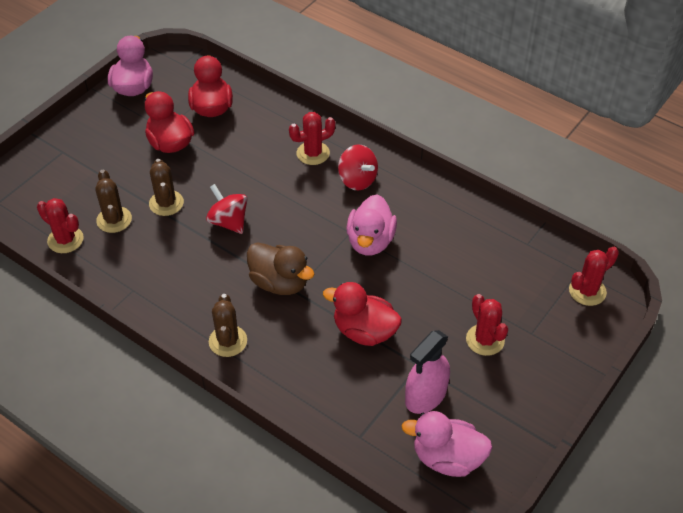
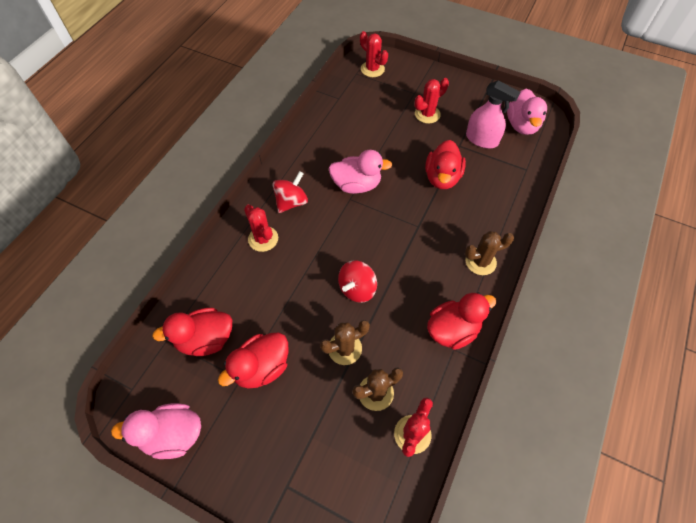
camera: 100 degrees left, 10 degrees up
brown duck [247,243,314,295] -> none
none -> red duck [427,292,496,350]

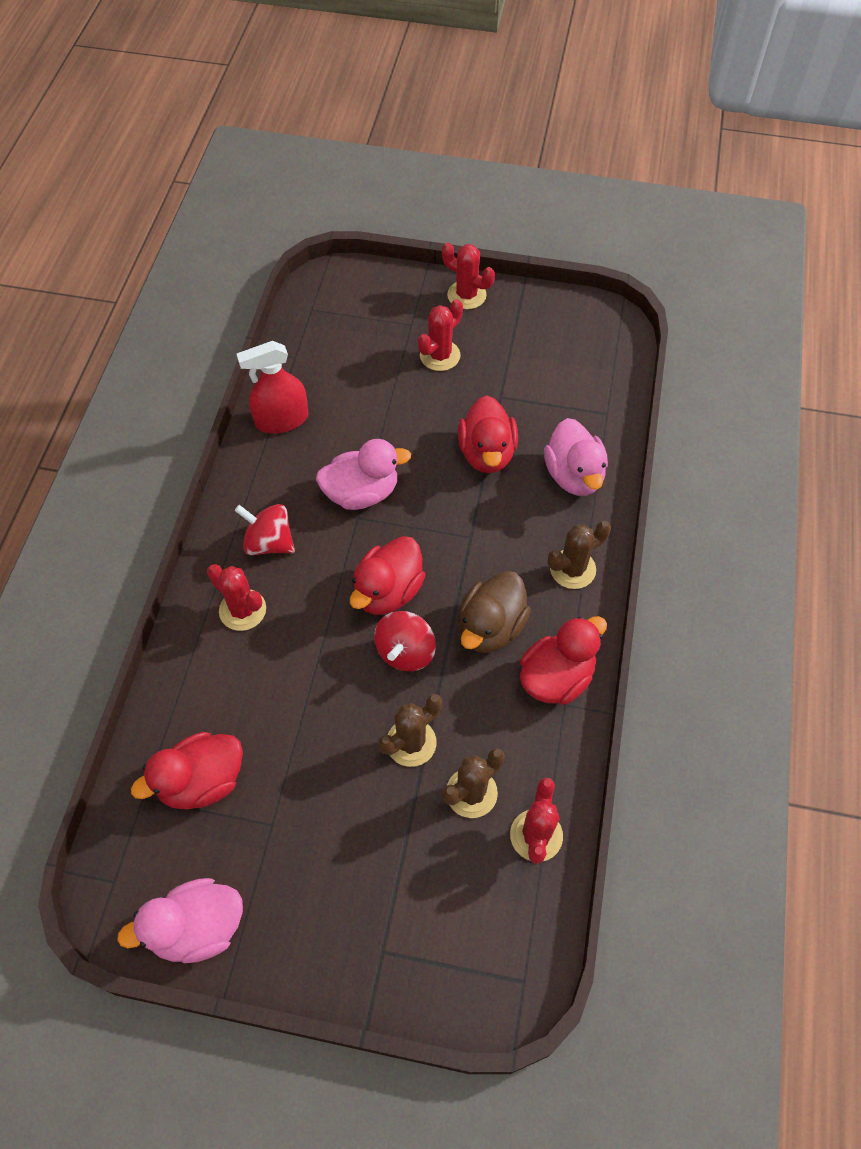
camera: 15 degrees left, 0 degrees up
red duck [218,332,288,388] -> red duck moved to [350,536,426,615]
red spinning top [273,171,308,213] -> red spinning top turned 90 degrees counterclockwise [234,504,295,555]
red cactus [360,31,388,77] -> red cactus moved to [442,243,495,309]
pink spray bottle [466,81,520,149] -> none
pink duck [507,88,547,135] -> pink duck moved to [544,418,608,496]
none -> red spray bottle [236,341,308,434]
none -> brown duck [459,571,531,653]

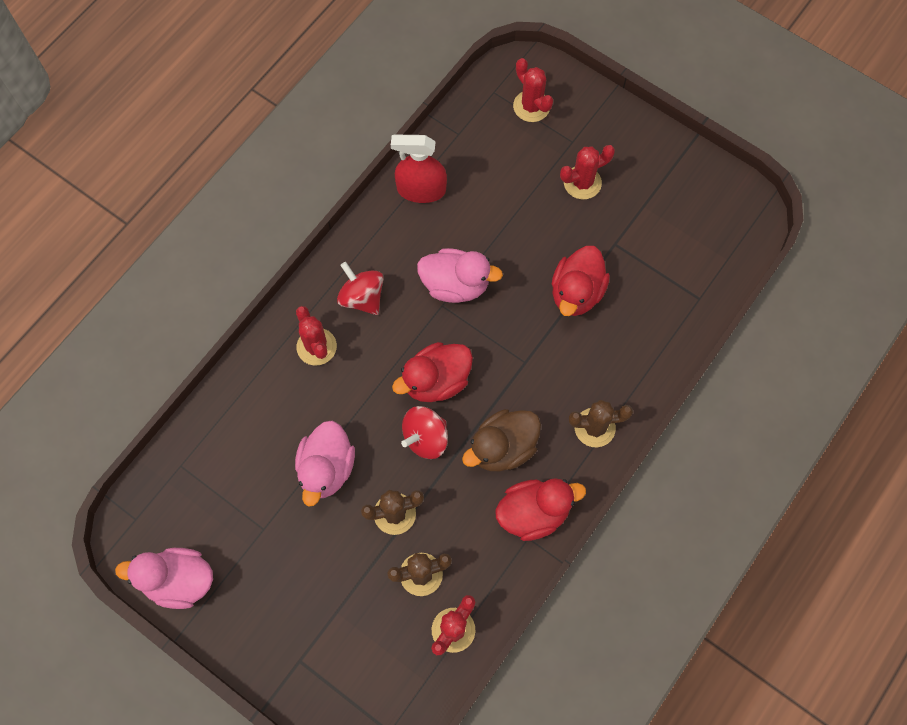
camera: 25 degrees right, 10 degrees up
red duck [131,732,243,810] -> none
red cactus [442,243,495,309] -> red cactus moved to [513,58,553,122]
pink duck [544,418,608,496] -> pink duck moved to [295,420,355,506]

